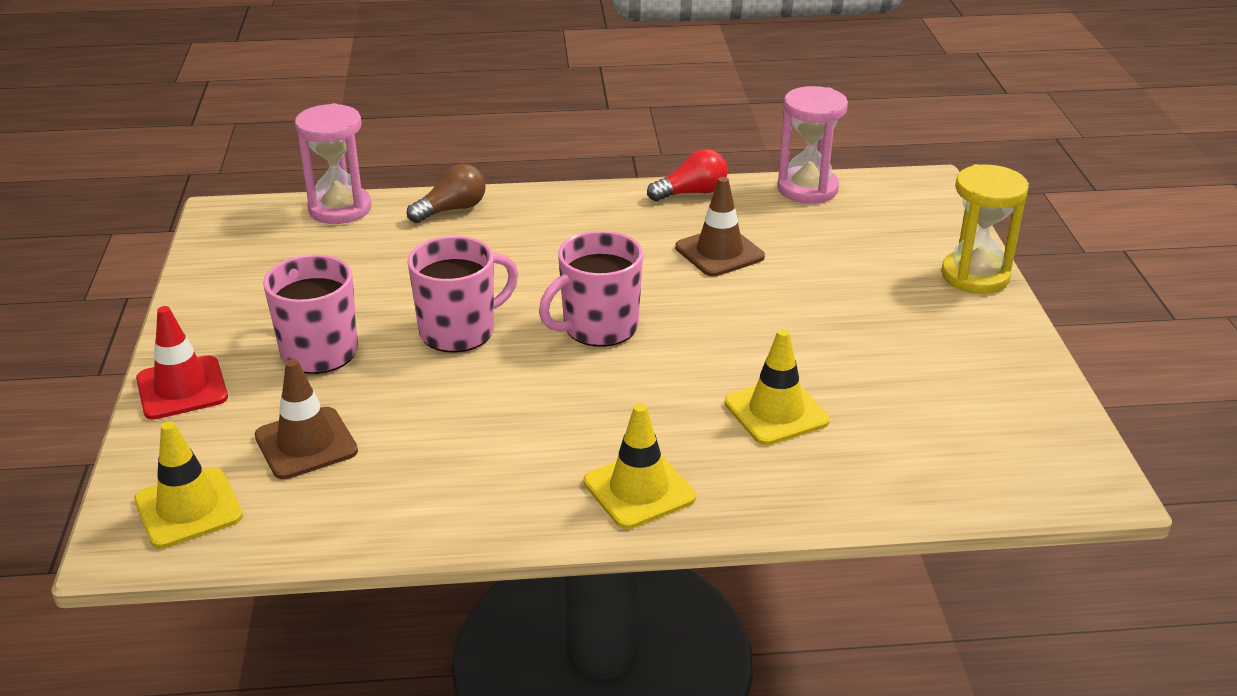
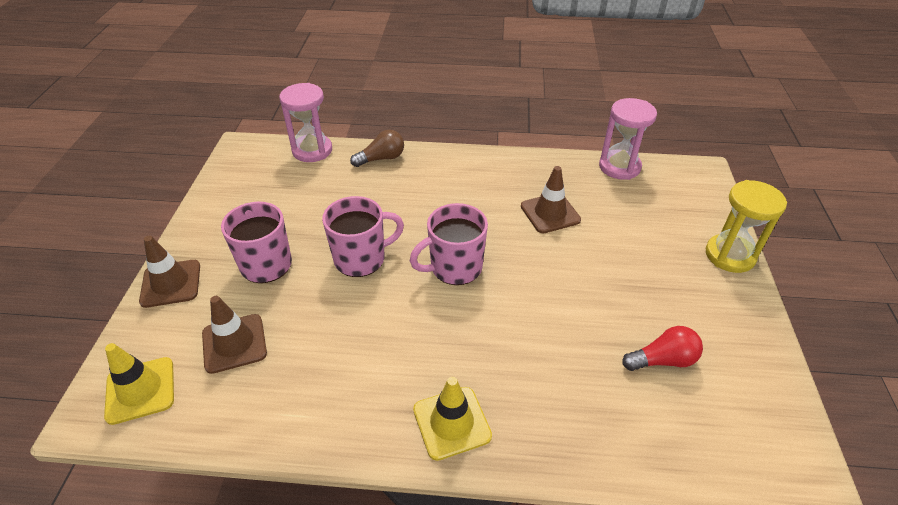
camera: 10 degrees right, 10 degrees up
red traffic cone [136,306,228,420] -> brown traffic cone [139,236,200,308]
red light bulb [647,149,728,201] -> red light bulb moved to [622,326,703,371]
yellow traffic cone [724,329,830,445] -> none

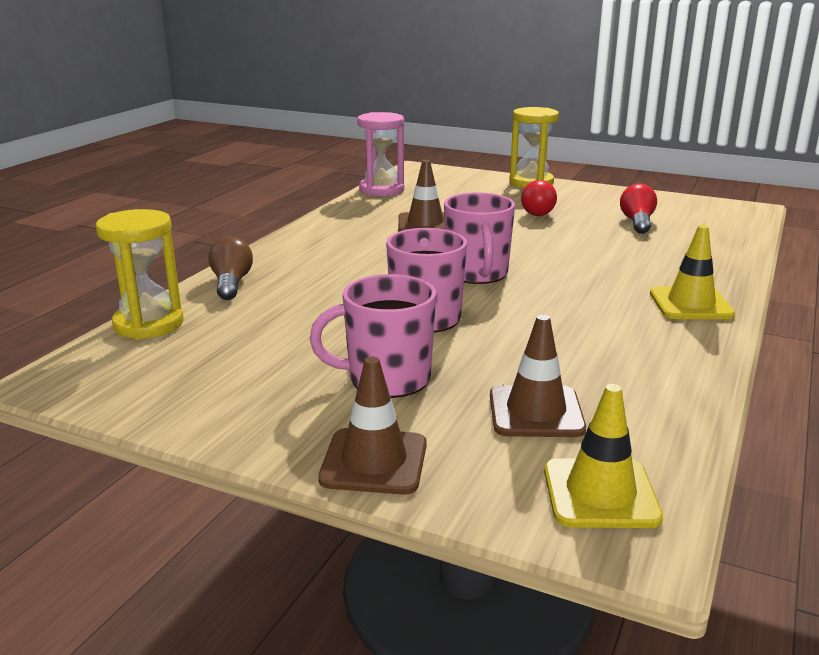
camera: 70 degrees left, 20 degrees down
pink hourglass [279,83,332,162] -> yellow hourglass [96,209,184,340]
none -> red light bulb [521,180,557,216]

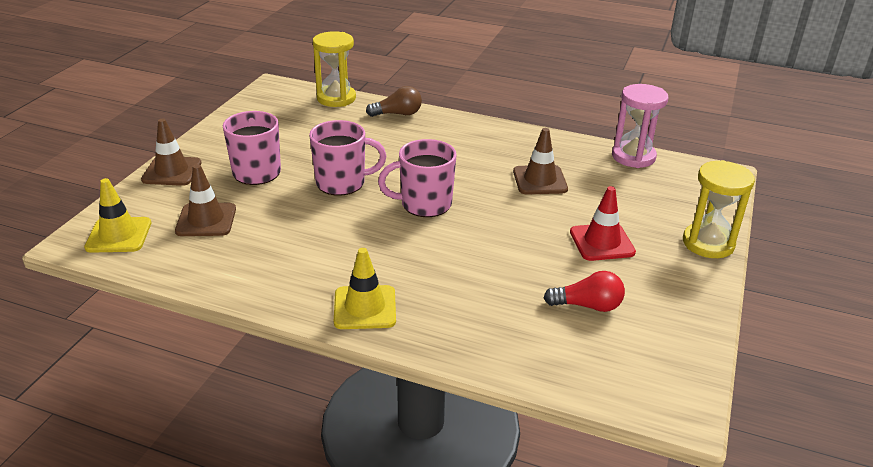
camera: 85 degrees right, 10 degrees up
red light bulb [521,180,557,216] -> red traffic cone [570,186,636,261]

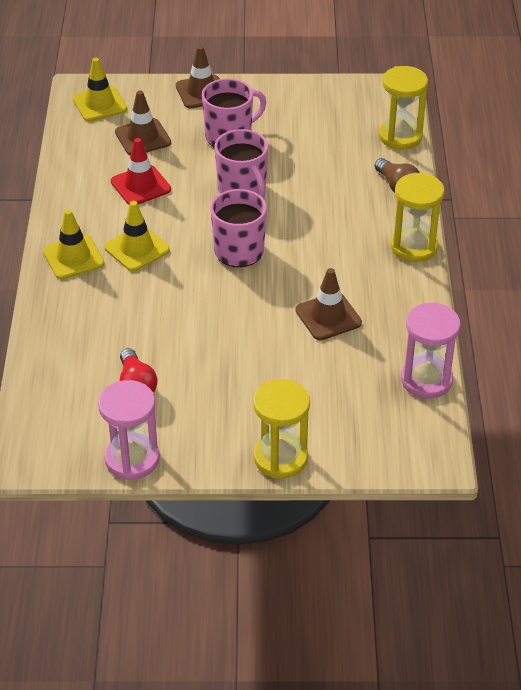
camera: 70 degrees right, 10 degrees up
red traffic cone [570,186,636,261] -> red traffic cone moved to [111,138,171,205]
none -> pink hourglass [98,380,160,480]
none -> yellow traffic cone [104,201,170,272]
none -> yellow hourglass [390,172,445,262]

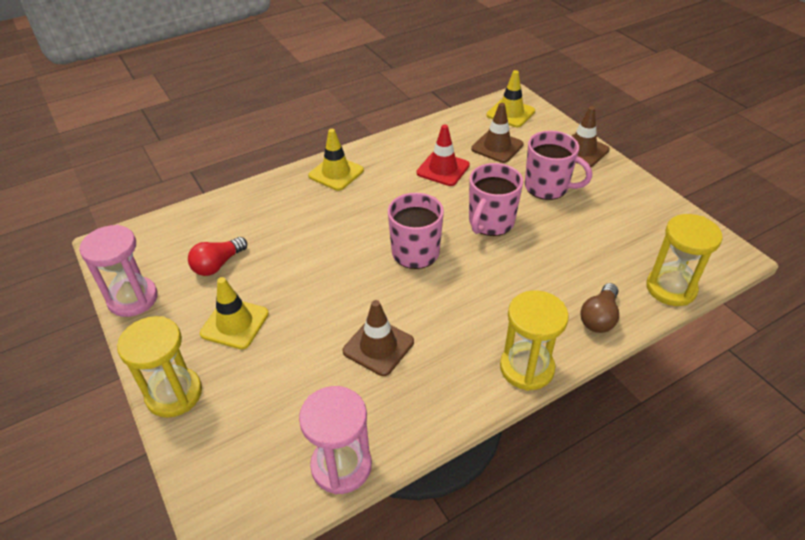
camera: 60 degrees right, 0 degrees up
yellow traffic cone [104,201,170,272] -> yellow traffic cone moved to [200,277,269,349]

